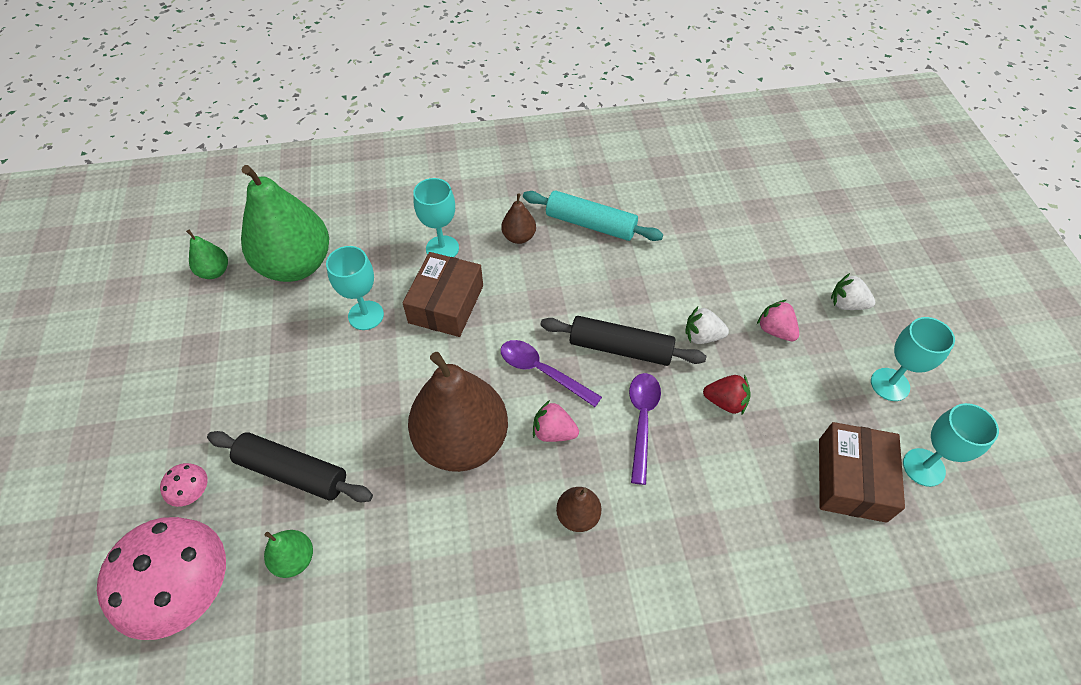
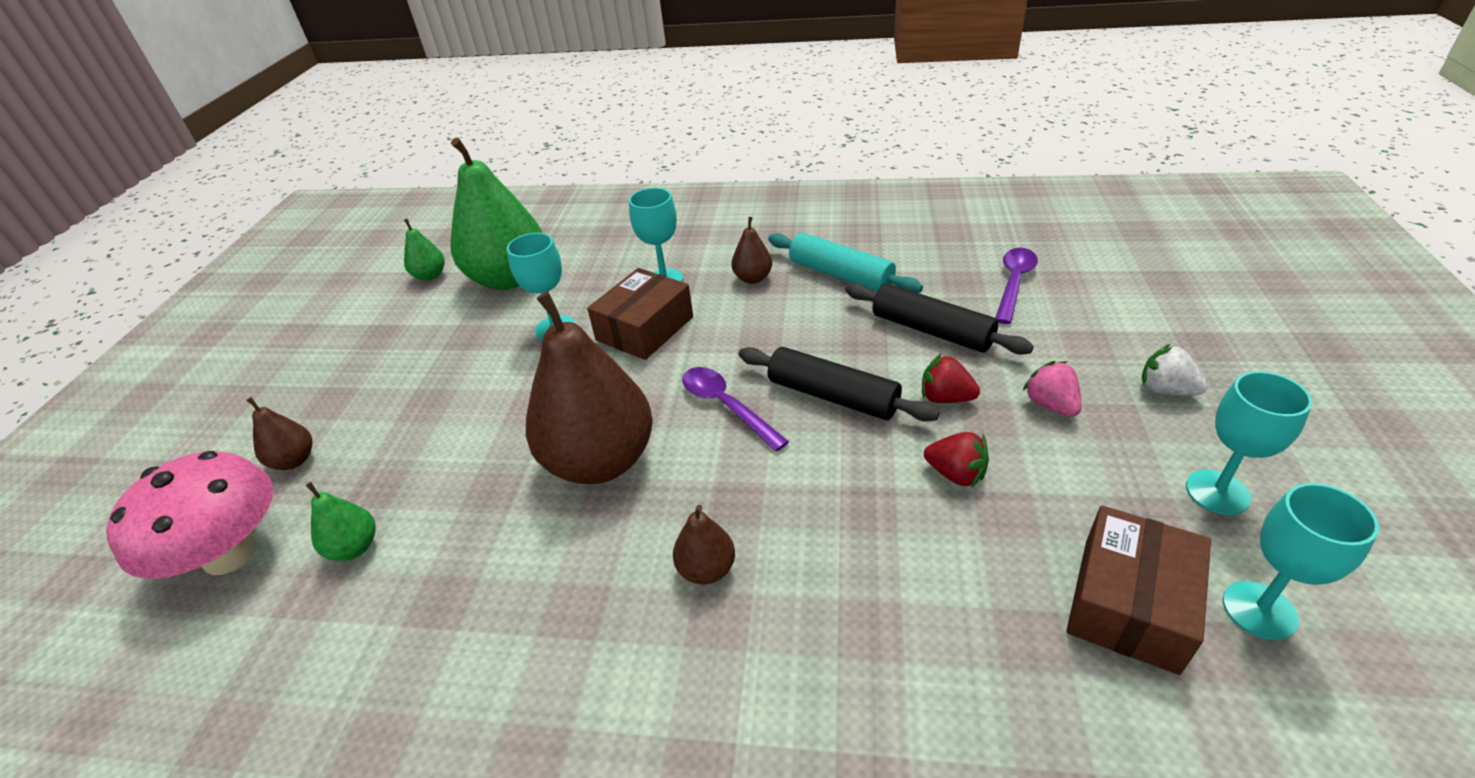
camera: 20 degrees right, 15 degrees down
pink mushroom [160,463,208,507] -> brown pear [247,397,312,470]
black rolling pin [207,431,373,502] -> black rolling pin moved to [845,283,1034,355]
pink strawberry [533,400,579,442] -> none
purple spoon [629,373,661,485] -> purple spoon moved to [995,248,1038,324]
white strawberry [685,306,729,344] -> red strawberry [922,353,980,403]

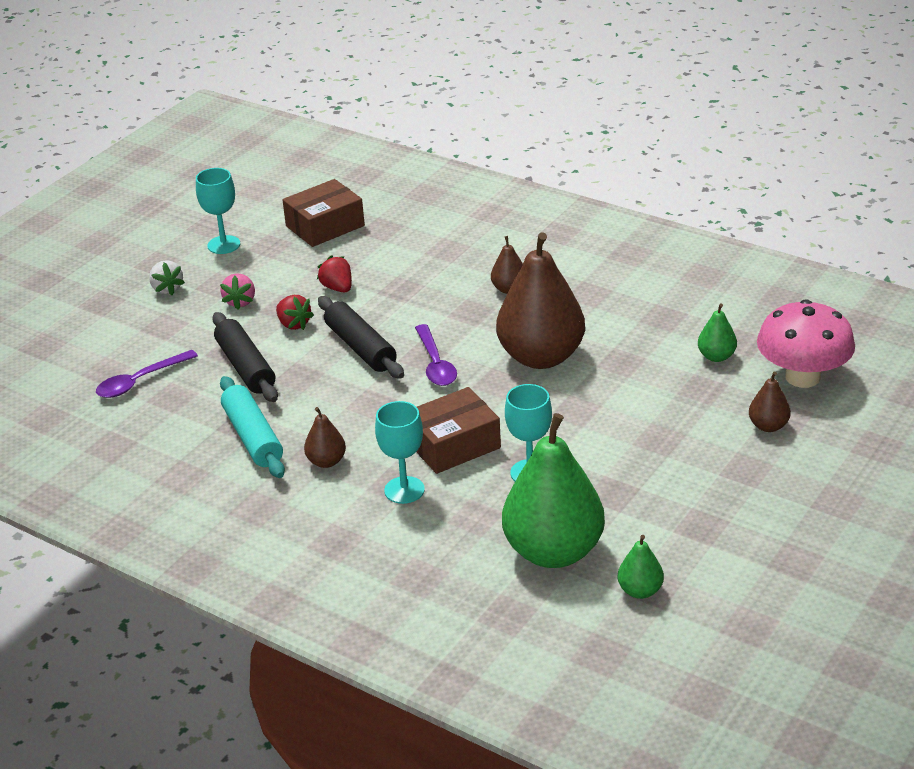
camera: 155 degrees left, 5 degrees down
turquoise goblet [1223,483,1379,640] -> none

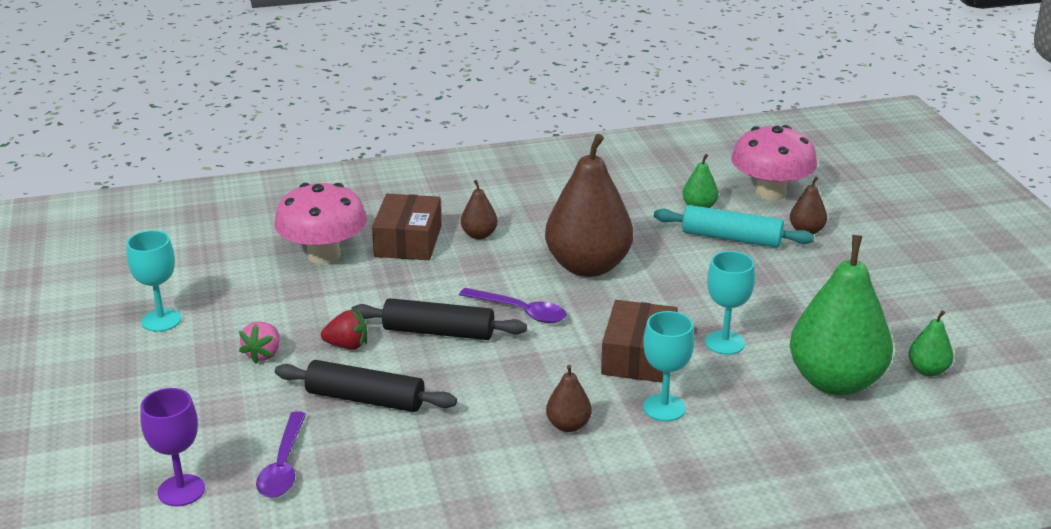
camera: 50 degrees left, 5 degrees down
white strawberry [149,260,185,295] -> none
pink strawberry [220,273,255,310] -> pink strawberry turned 60 degrees clockwise [239,322,280,364]
turquoise rolling pin [220,376,285,478] -> turquoise rolling pin moved to [654,205,814,248]
brown box [283,179,365,247] -> brown box moved to [372,194,442,260]
red strawberry [317,255,352,292] -> none
none -> purple goblet [140,388,205,506]
none -> pink mushroom [274,183,367,264]

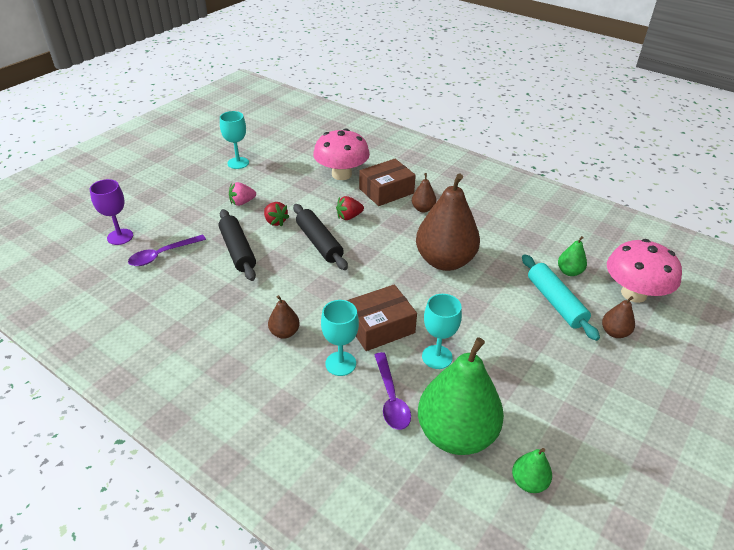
camera: 50 degrees right, 10 degrees up
purple spoon [459,288,567,323] -> purple spoon moved to [375,352,411,430]
none -> red strawberry [336,196,364,220]

